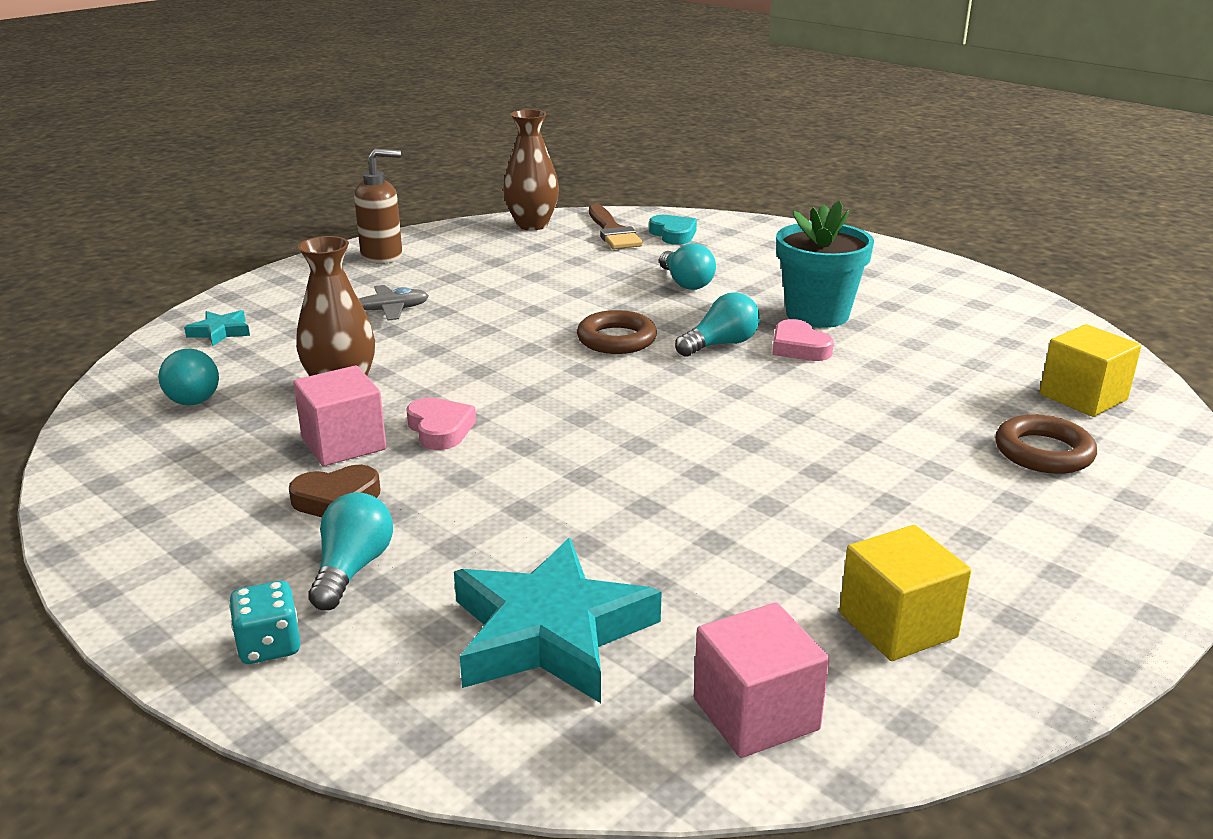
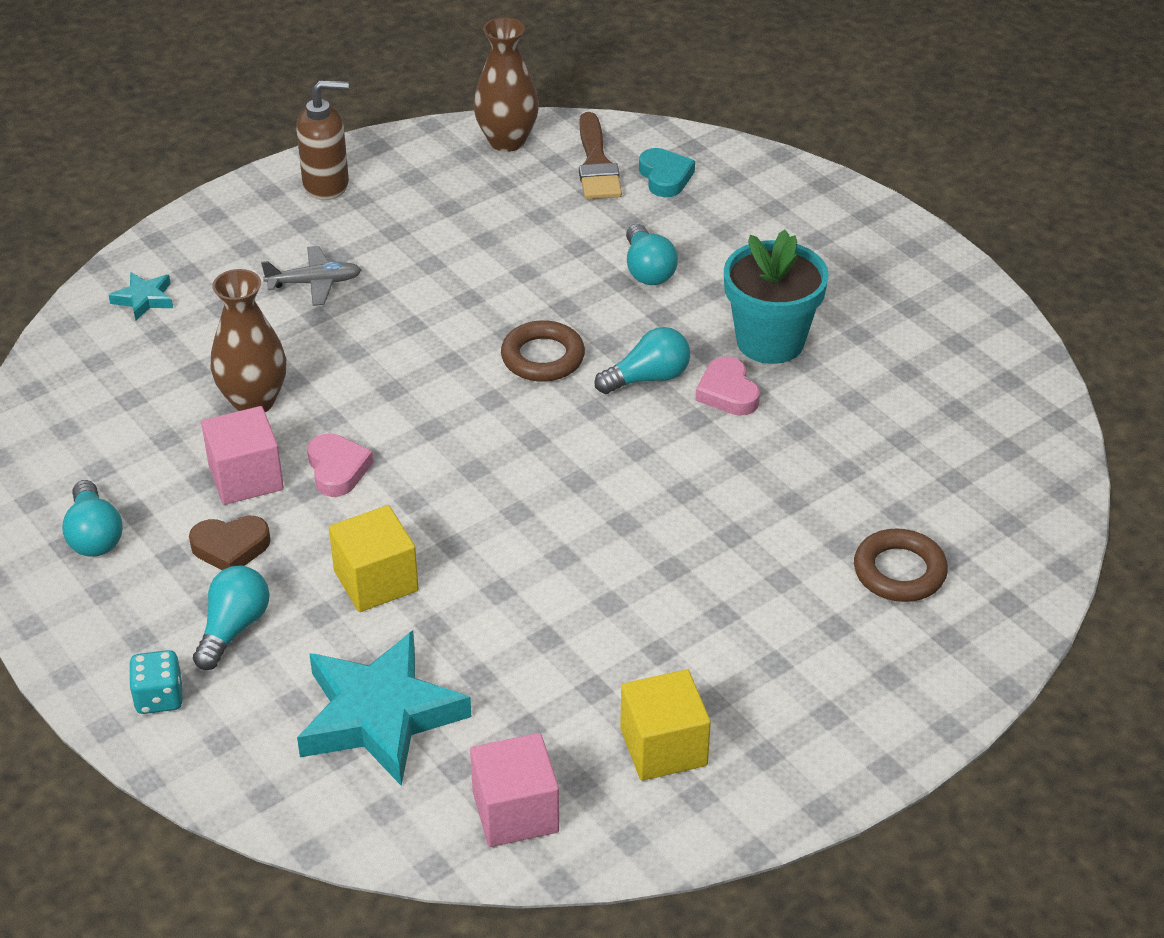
camera: 10 degrees right, 15 degrees up
turquoise light bulb [158,349,219,405] -> turquoise light bulb moved to [62,480,123,557]
yellow cube [1039,324,1141,417] -> yellow cube moved to [329,505,419,612]

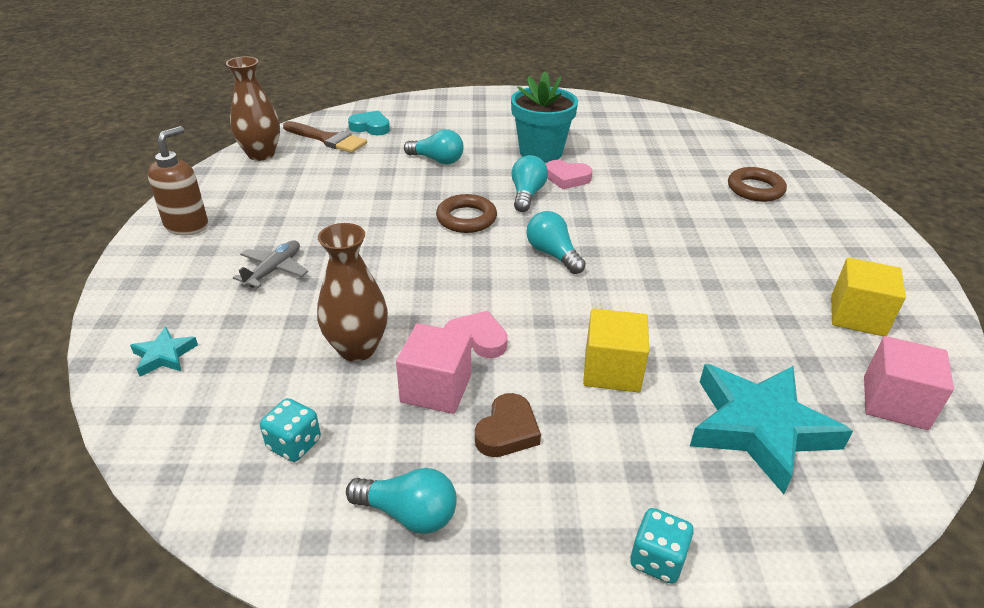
camera: 55 degrees left, 5 degrees down
turquoise light bulb [193,565,270,670] -> turquoise light bulb moved to [527,211,586,274]
none -> turquoise dice [260,398,321,462]

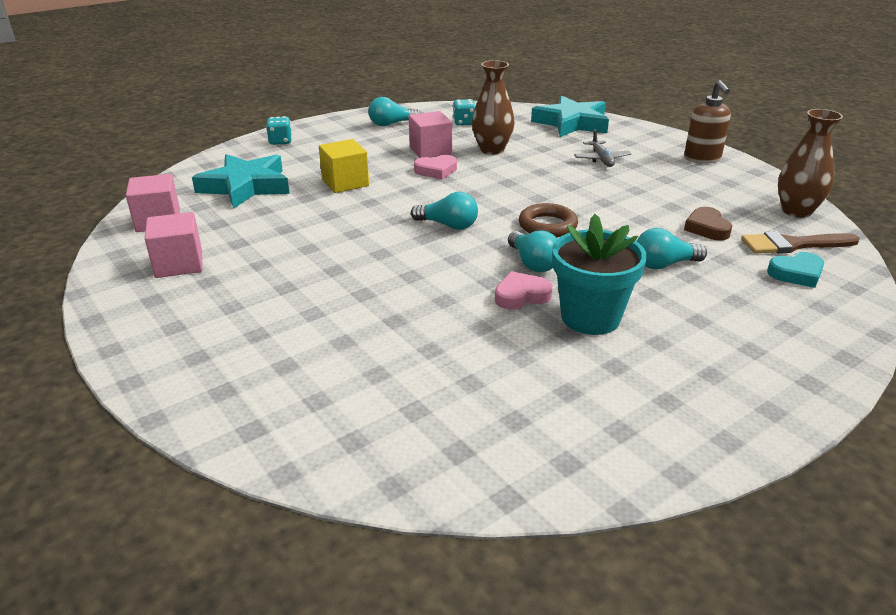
camera: 145 degrees right, 5 degrees down
turquoise star [130,327,198,377] -> turquoise star [531,95,609,137], size x2.21
brown heart [475,393,541,457] -> brown heart moved to [684,207,732,240]
brown ring [728,167,787,202] -> none
yellow cube [831,258,906,336] -> pink cube [145,212,203,278]

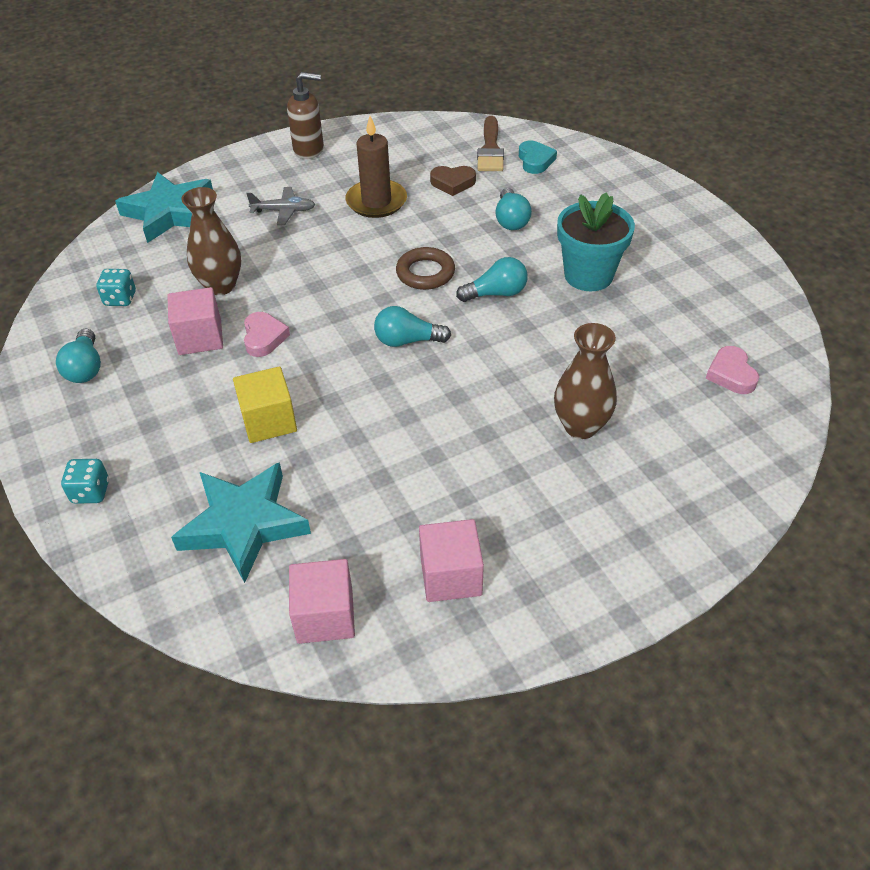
camera: 80 degrees left, 15 degrees up
turquoise light bulb [411,192,478,230] -> turquoise light bulb turned 120 degrees counterclockwise [374,306,451,347]
pink heart [495,271,553,310] -> pink heart moved to [706,346,759,394]
brown vase [778,109,843,218] -> brown vase moved to [554,323,617,439]
none -> brown candle [345,116,407,218]

